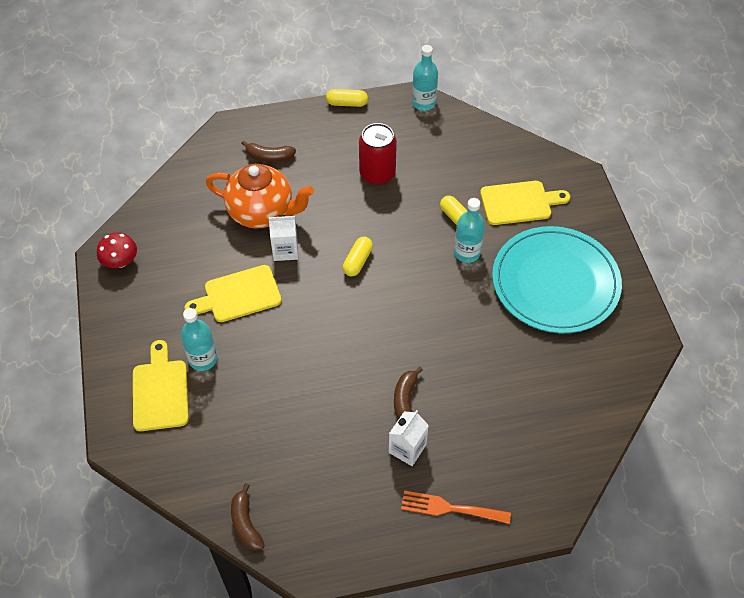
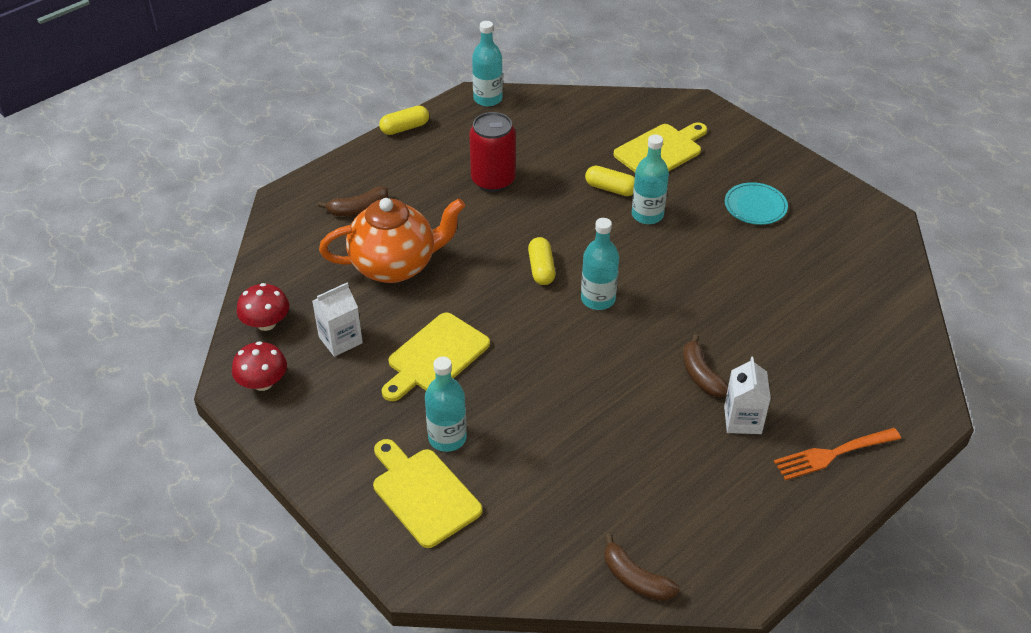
camera: 30 degrees left, 10 degrees down
white carton [269,215,298,261] -> white carton moved to [312,282,363,357]
turquoise plate [492,226,622,333] -> turquoise plate [725,182,788,225], size x0.42
none -> red mushroom [237,283,289,331]
none -> turquoise bottle [581,218,619,310]

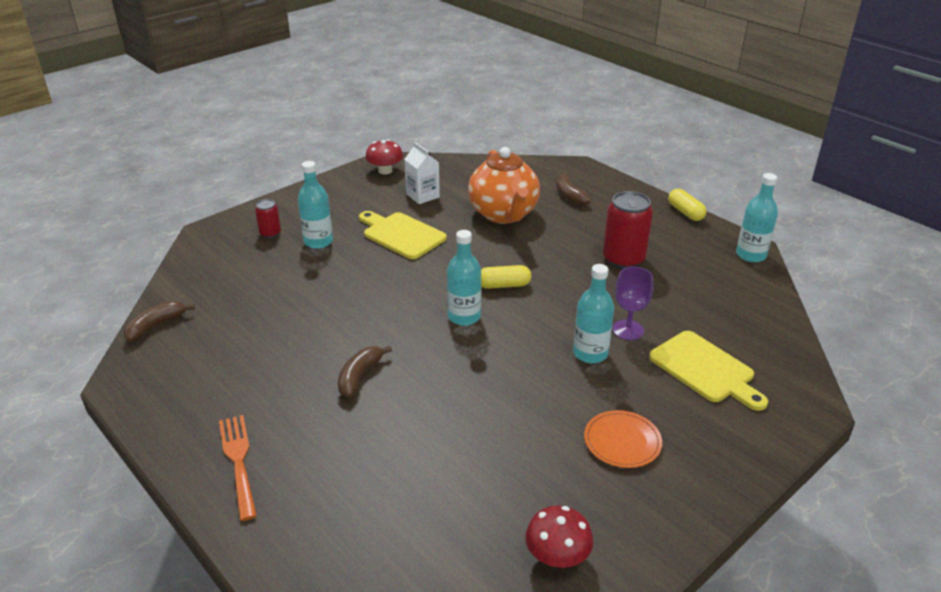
camera: 90 degrees right, 10 degrees down
red mushroom [237,283,289,331] -> red mushroom moved to [525,506,593,568]
yellow cutting board [373,439,482,548] -> red can [255,199,281,238]
yellow capsule [585,166,635,196] -> purple goblet [612,267,653,340]
brown banana [683,334,728,397] -> brown banana turned 45 degrees counterclockwise [338,346,392,398]
white carton [724,357,771,434] -> none
turquoise plate [725,182,788,225] -> orange plate [584,410,662,468]

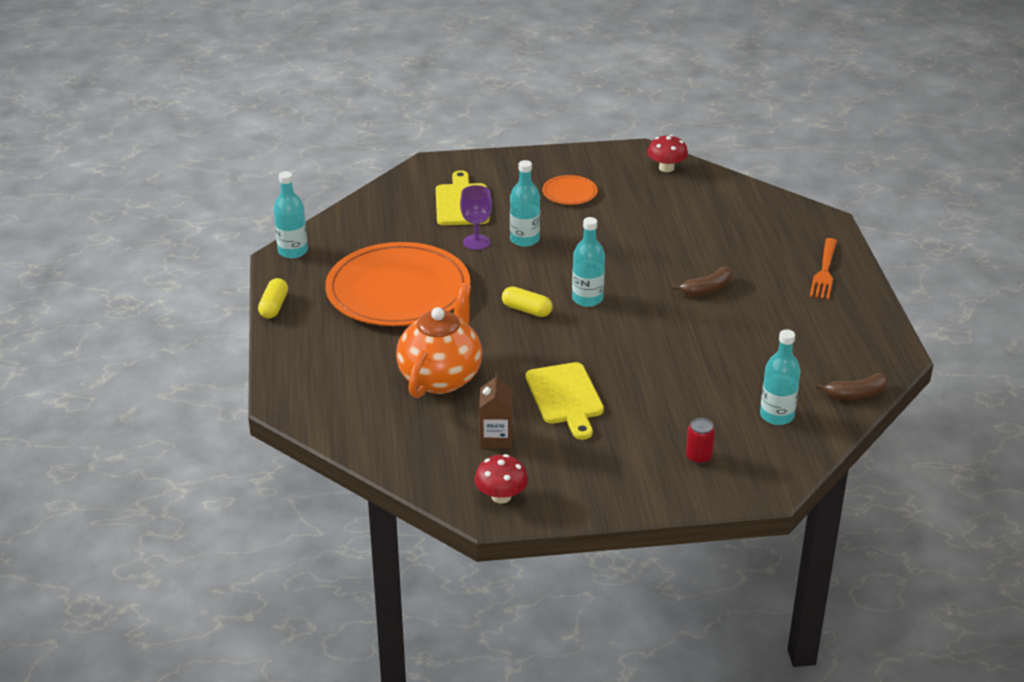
camera: 145 degrees left, 0 degrees up
turquoise bottle [298,161,333,249] -> turquoise bottle moved to [760,329,801,425]
white carton [404,142,440,204] -> brown carton [479,373,513,448]
brown banana [556,172,592,206] -> none
red can [603,191,653,269] -> orange plate [325,242,470,326]

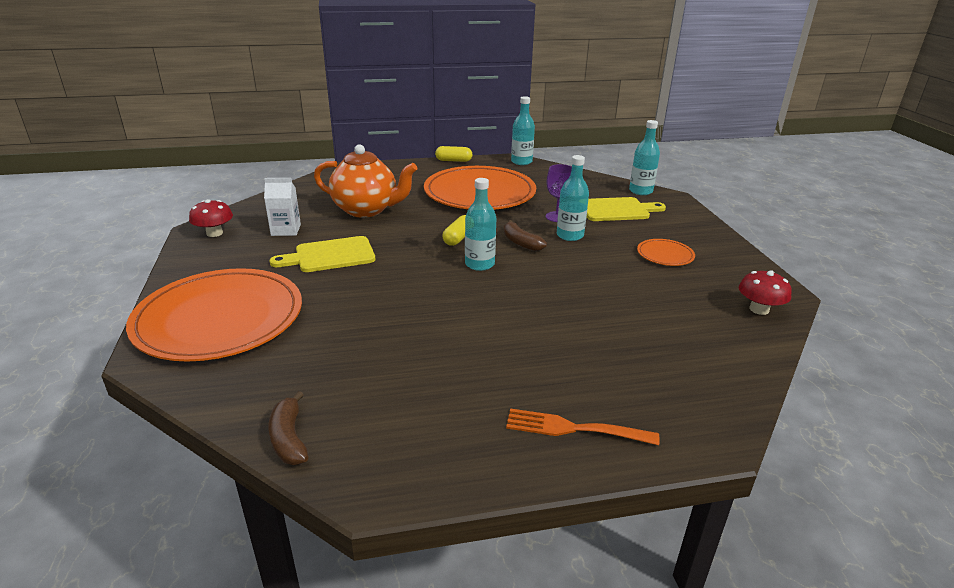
camera: 85 degrees right, 5 degrees down
brown carton [479,373,513,448] -> white carton [264,178,301,236]
brown banana [672,267,732,296] -> brown banana moved to [504,220,547,251]
red can [686,418,715,464] -> orange plate [126,268,302,361]
turquoise bottle [760,329,801,425] -> turquoise bottle moved to [629,120,660,195]

